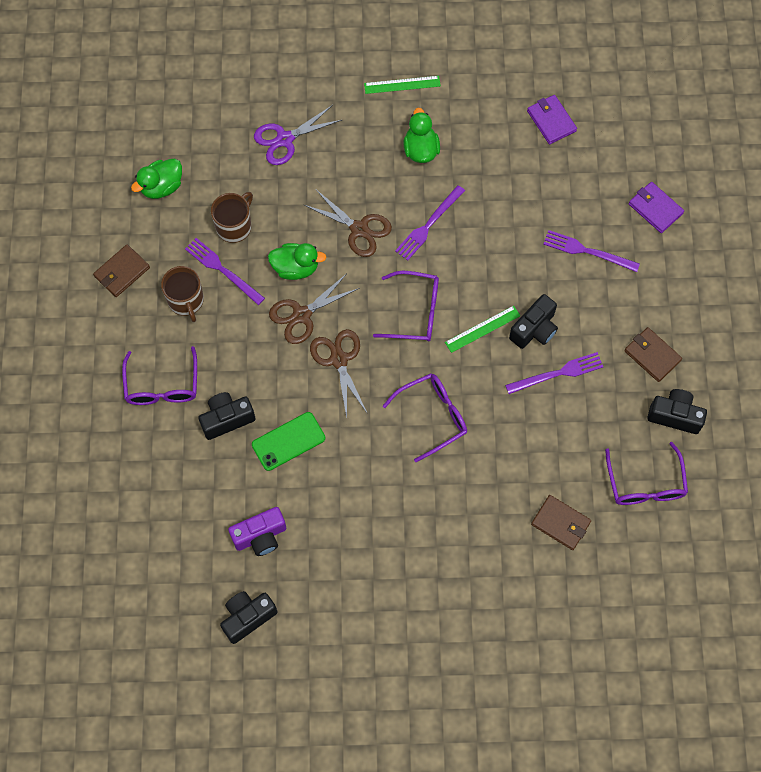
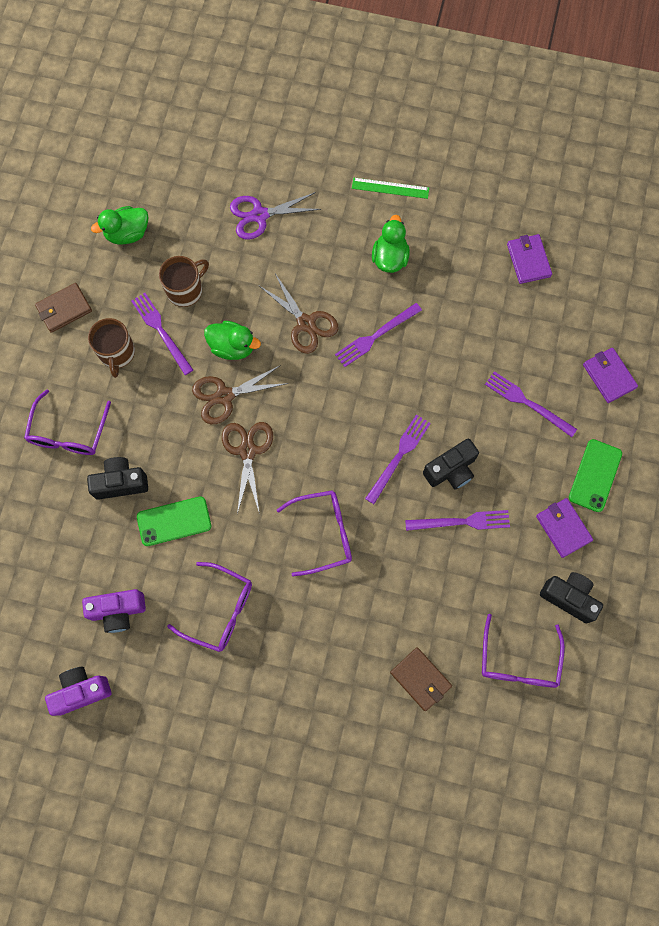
camera: 15 degrees right, 5 degrees up
black camera [220,591,278,644] -> purple camera [45,667,111,716]
purple glasses [373,271,439,341] -> purple glasses moved to [167,562,252,652]
green ruler [445,306,520,353] -> purple fork [365,415,431,504]
brown wallet [624,327,682,382] -> purple wallet [536,498,593,558]
none -> green phone [569,439,622,512]

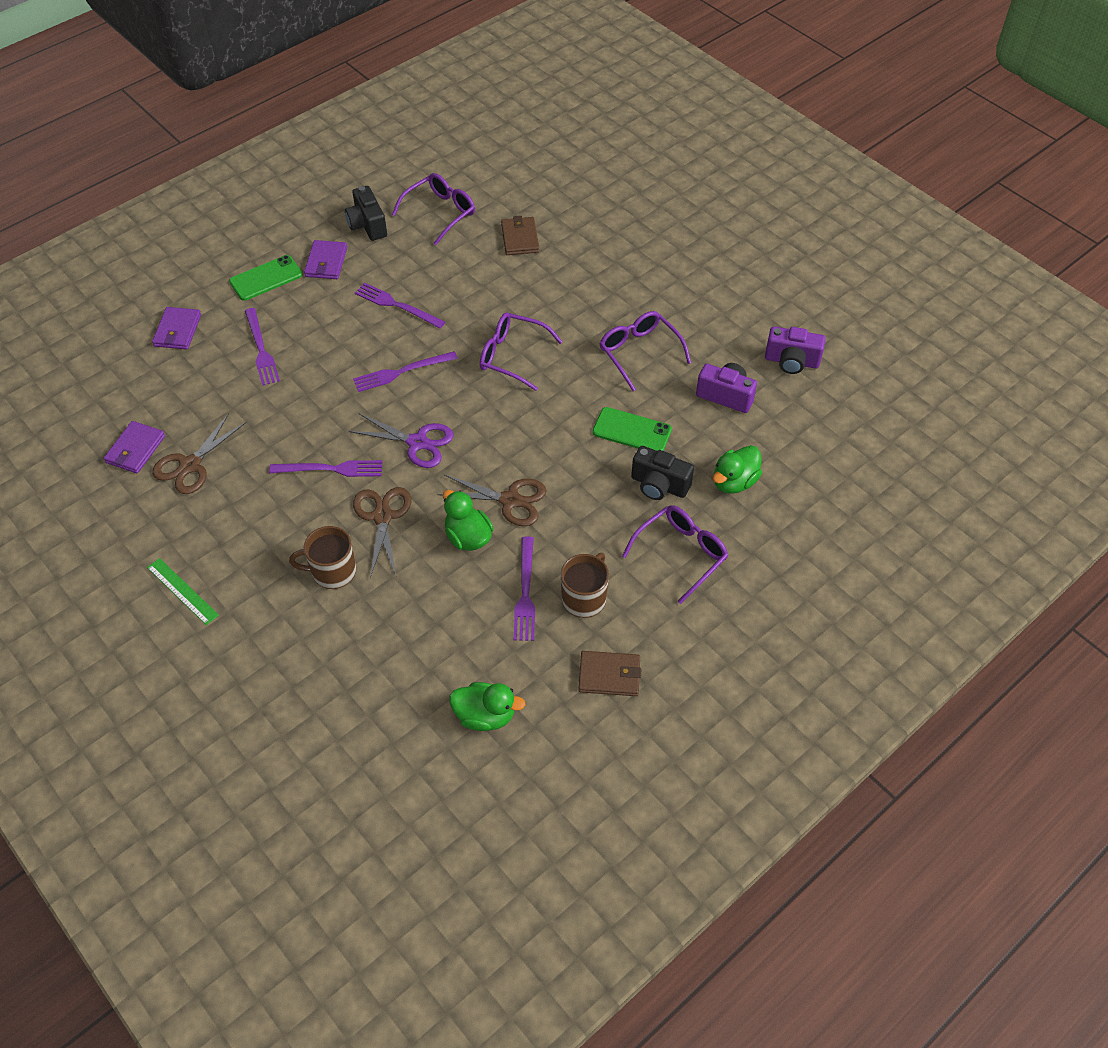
camera: 145 degrees left, 20 degrees down
brown mug [159,256,209,307] -> brown mug moved to [289,526,356,589]
brown scissors [222,422,273,514] -> brown scissors moved to [152,413,247,494]
purple scissors [230,192,321,240] -> purple scissors moved to [349,413,454,468]
green duck [372,215,410,273] -> green duck moved to [713,445,762,494]
black camera [423,439,479,489] -> none

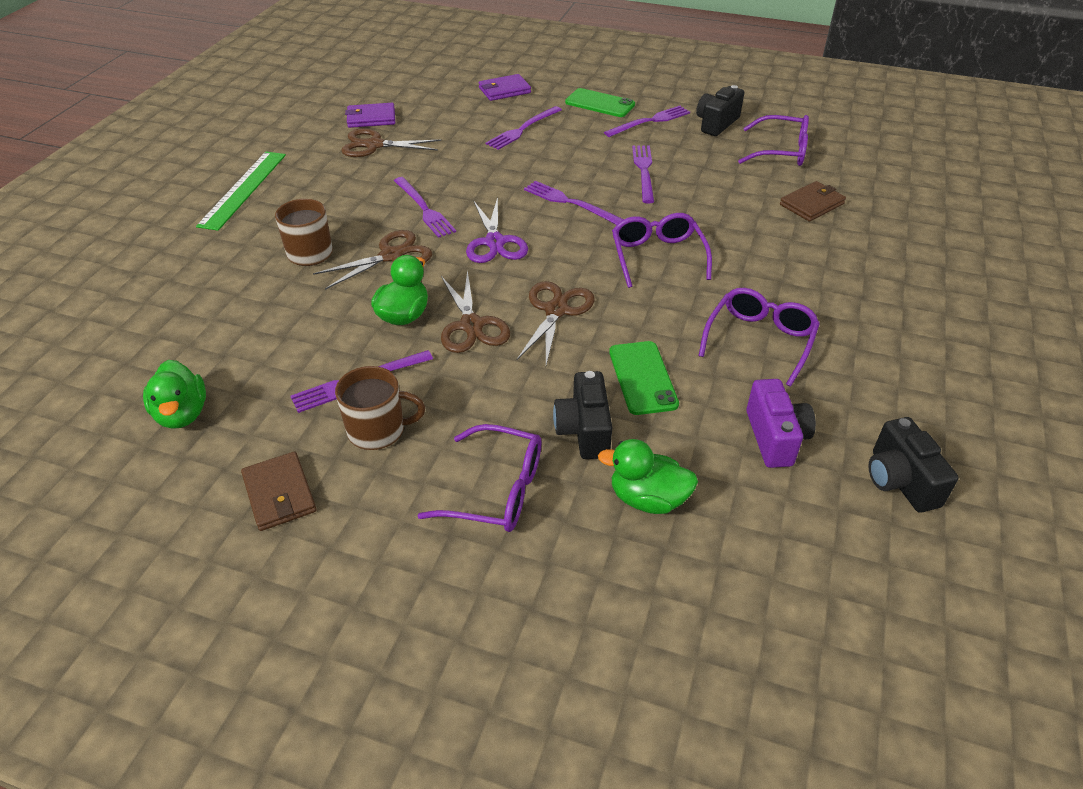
camera: 60 degrees right, 10 degrees down
green ruler [147,558,219,625] -> green ruler [196,152,286,231], size x1.59
purple wallet [304,240,347,279] -> purple fork [604,106,690,137]
purple camera [765,326,826,374] -> black camera [869,417,959,513]
none -> brown scissors [517,281,595,365]

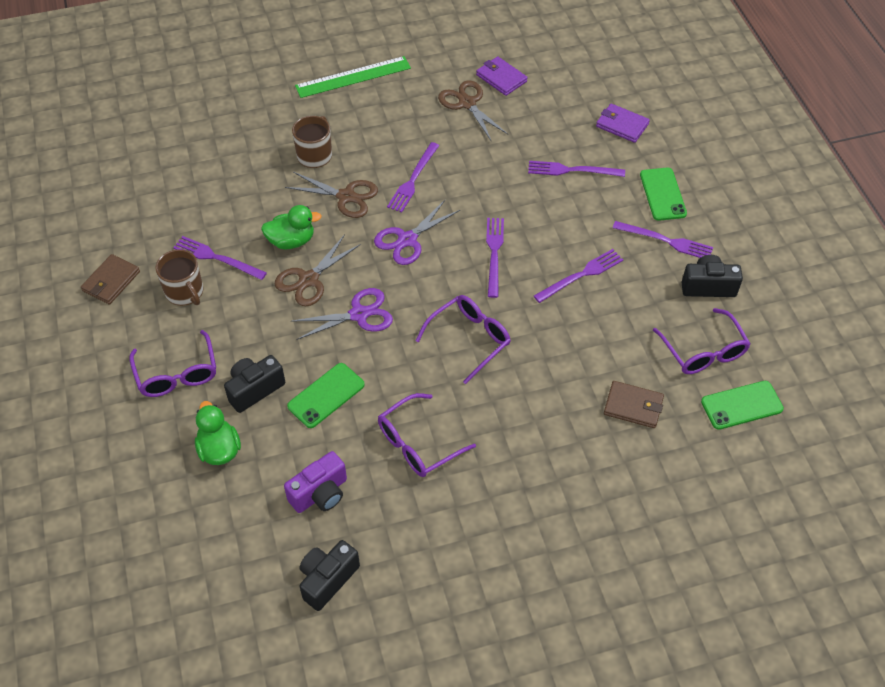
camera: 55 degrees right, 10 degrees up
green duck [143,360,206,429] -> none
brown scissors [517,281,595,365] -> purple scissors [292,288,393,340]
purple glasses [698,288,820,387] -> purple glasses turned 150 degrees clockwise [378,393,476,477]
none -> green phone [701,381,784,430]

